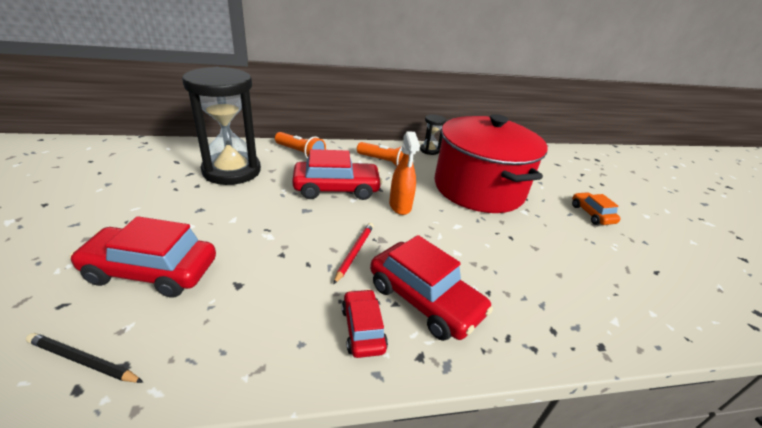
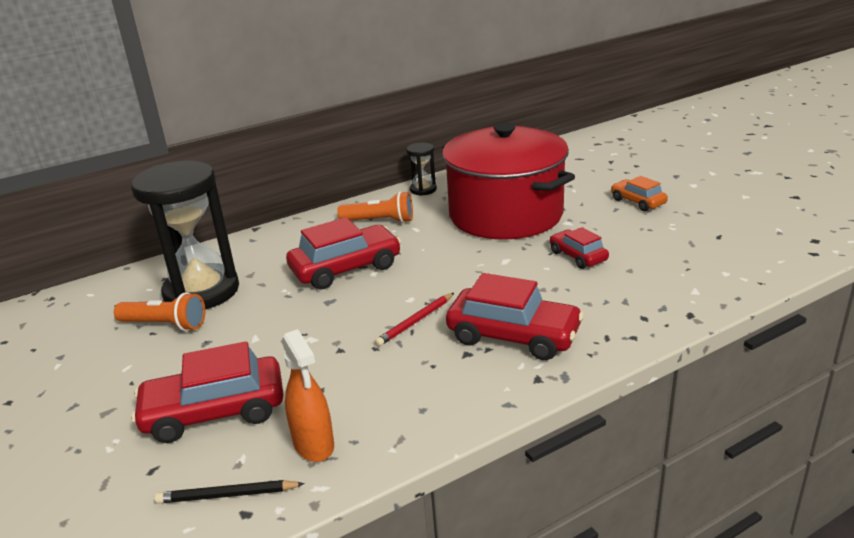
camera: 15 degrees left, 5 degrees down
orange flashlight [275,132,326,159] -> orange flashlight moved to [114,292,205,331]
red pencil [333,223,374,285] -> red pencil turned 135 degrees counterclockwise [375,293,454,346]
red car [342,289,388,358] -> red car moved to [550,227,609,269]
orange spray bottle [389,131,420,215] -> orange spray bottle moved to [282,329,334,462]

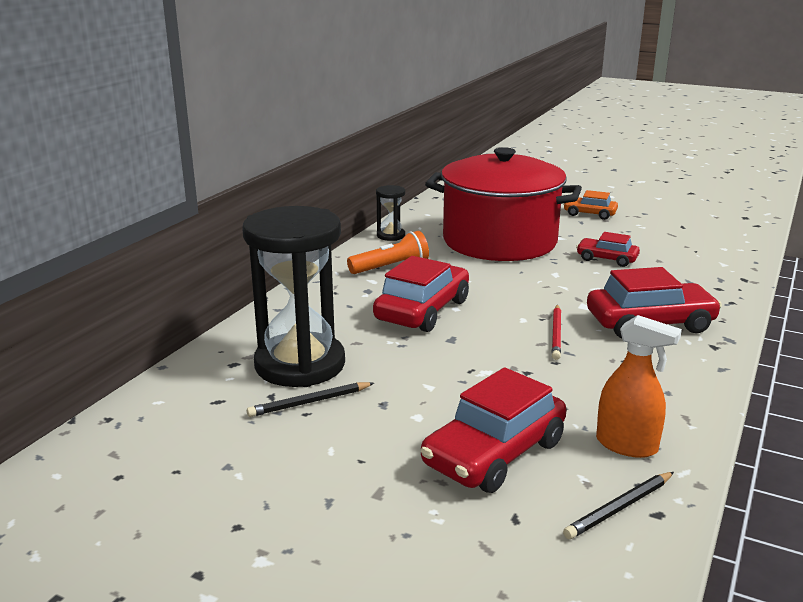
camera: 35 degrees left, 5 degrees down
orange flashlight [114,292,205,331] -> black pencil [247,382,374,417]

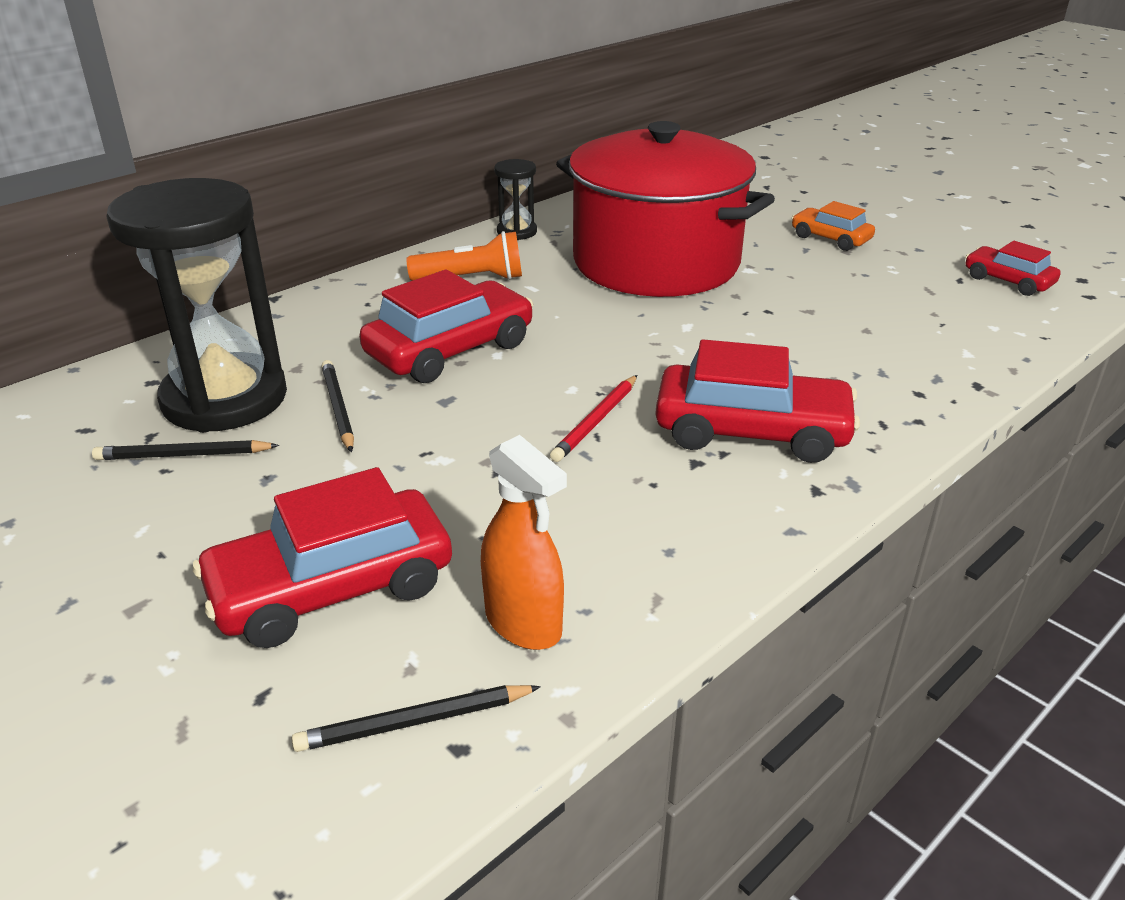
camera: 20 degrees right, 10 degrees up
red car [576,232,640,267] -> red car moved to [965,241,1061,296]
none -> black pencil [322,360,354,452]

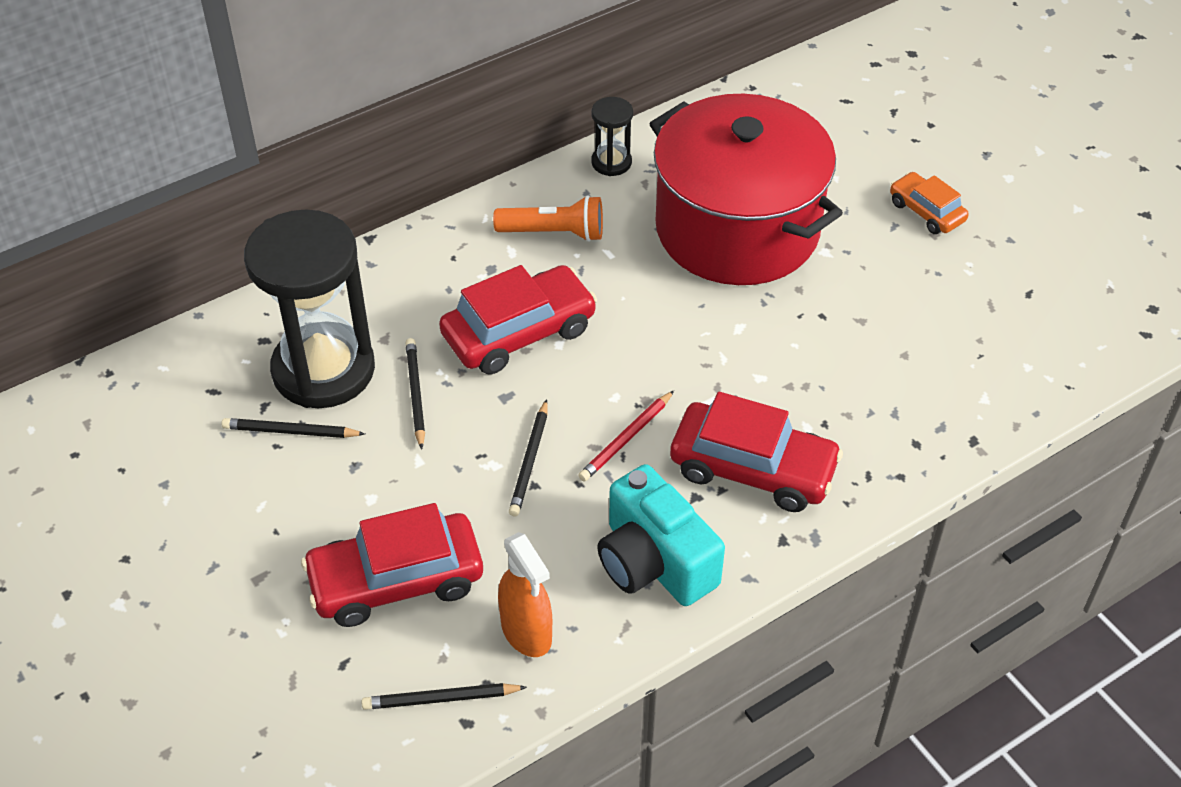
camera: 10 degrees right, 15 degrees up
red car [965,241,1061,296] -> none
none -> black pencil [509,399,548,516]
none -> turquoise camera [597,464,725,606]

